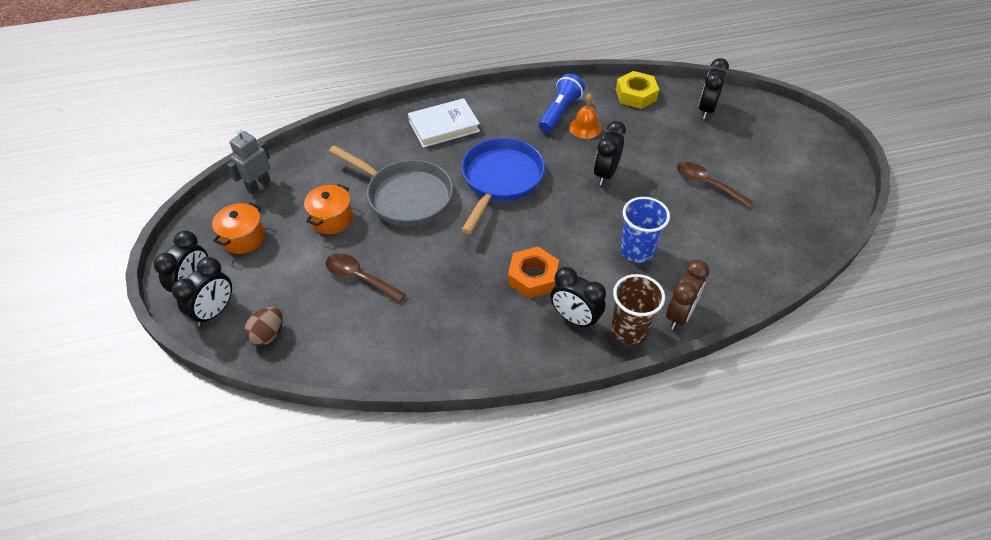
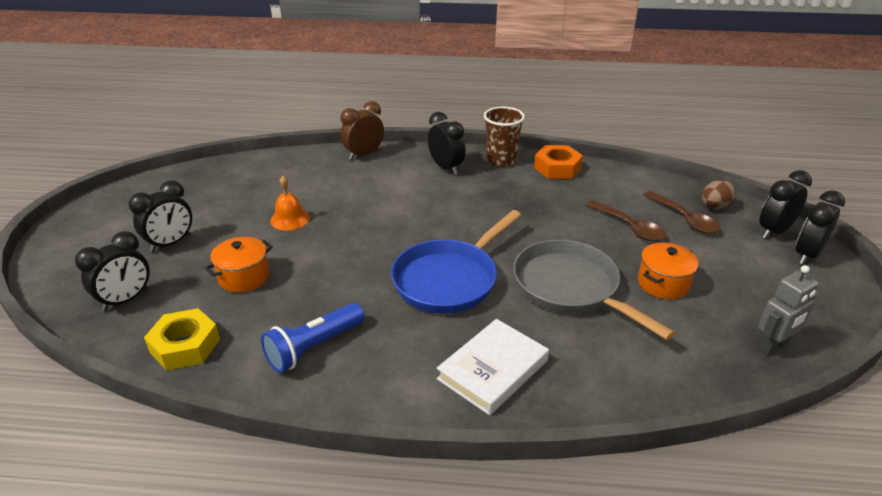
camera: 160 degrees left, 15 degrees down
orange pot [212,202,265,254] -> orange pot moved to [205,237,273,293]
white book [408,98,480,148] -> white book turned 45 degrees counterclockwise [437,319,549,415]
orange nut [508,247,559,299] -> orange nut moved to [534,145,583,179]
orange bell [569,93,602,139] -> orange bell moved to [270,176,310,230]
black clock [594,121,626,185] -> black clock moved to [129,180,192,252]
brown cup [611,274,665,344] -> brown cup moved to [484,107,525,167]
blue cup [620,197,670,263] -> none
brown spoon [677,162,754,208] -> brown spoon moved to [643,191,720,234]

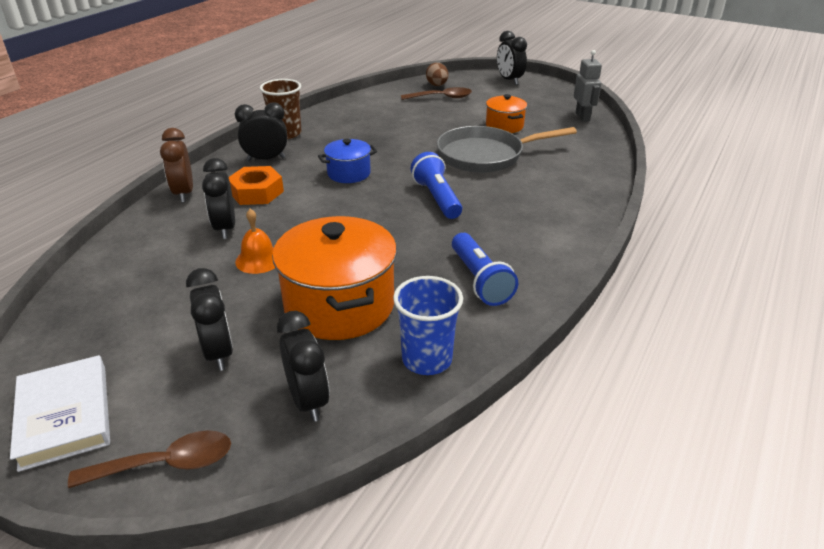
camera: 65 degrees left, 0 degrees up
yellow nut [144,308,220,371] -> blue cup [393,276,463,375]
orange pot [205,237,273,293] -> orange pot [272,216,397,340], size x1.90
blue pan [391,210,521,314] -> blue flashlight [411,152,462,219]
white book [437,319,549,415] -> white book moved to [10,355,110,472]
orange nut [534,145,583,179] -> orange nut moved to [229,166,284,205]
brown spoon [586,200,666,241] -> brown spoon moved to [68,430,231,488]
black clock [759,170,812,238] -> black clock moved to [202,158,235,239]
none -> blue pot [318,139,377,183]

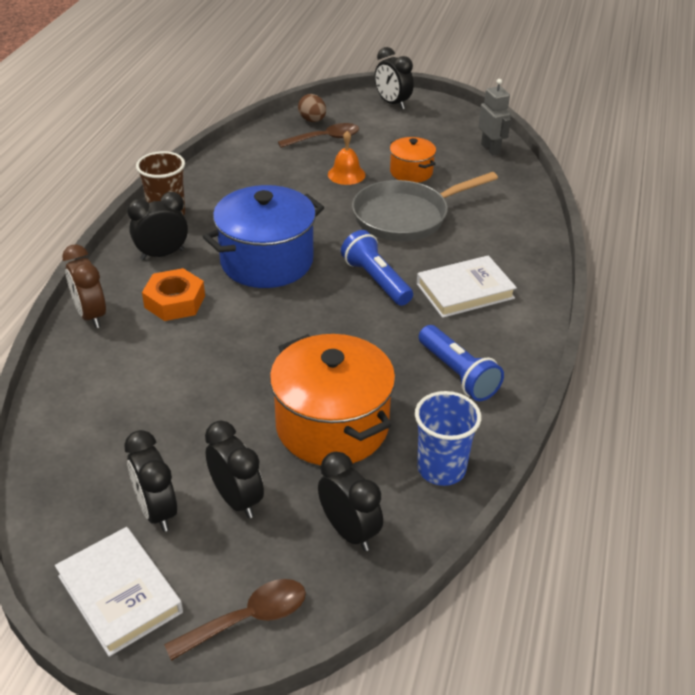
camera: 15 degrees left, 5 degrees up
black clock [202,158,235,239] -> black clock moved to [124,430,177,532]
orange bell [235,209,275,274] -> orange bell moved to [328,131,365,185]
blue pot [318,139,377,183] -> blue pot [203,185,325,288], size x1.90
none -> white book [417,255,517,318]

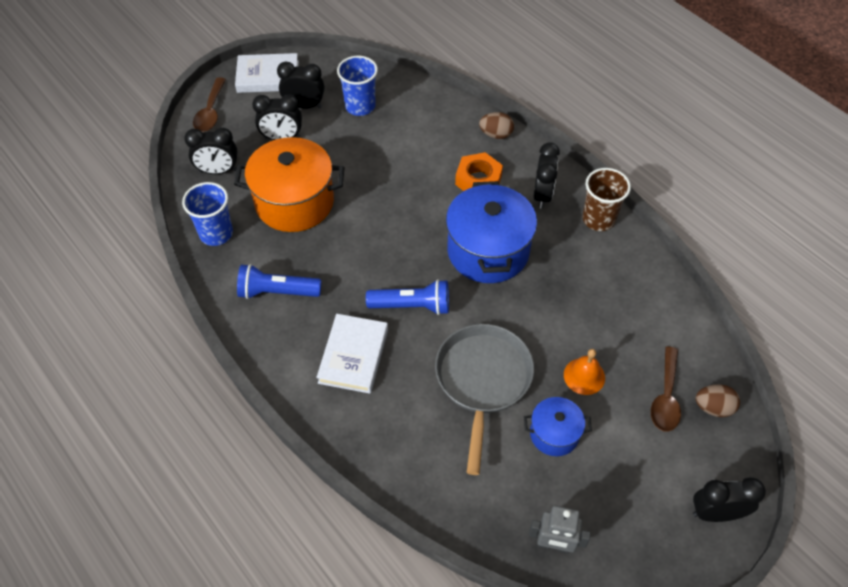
camera: 125 degrees right, 15 degrees up
brown clock [62,244,106,328] -> brown egg [479,112,514,139]
orange pot [390,137,436,183] -> blue pot [524,397,592,456]
none -> blue cup [337,56,378,116]

